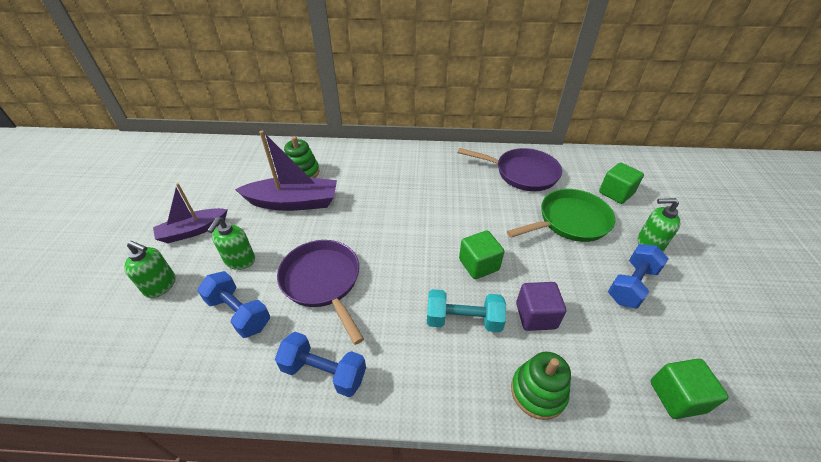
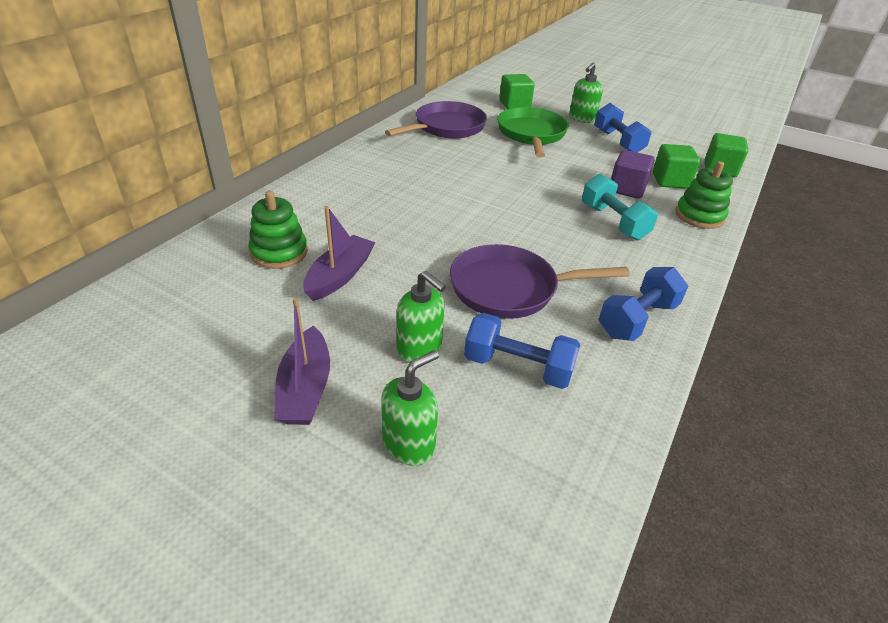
camera: 65 degrees left, 5 degrees down
blue dumbbell [197,271,270,338] -> blue dumbbell turned 45 degrees clockwise [464,313,580,389]
purple boat [235,131,337,211] -> purple boat [303,206,375,301], size x0.66
turquoise dumbbell [427,289,506,332] -> turquoise dumbbell turned 60 degrees counterclockwise [582,174,658,240]
green cube [459,231,504,279] -> green cube moved to [653,144,700,189]

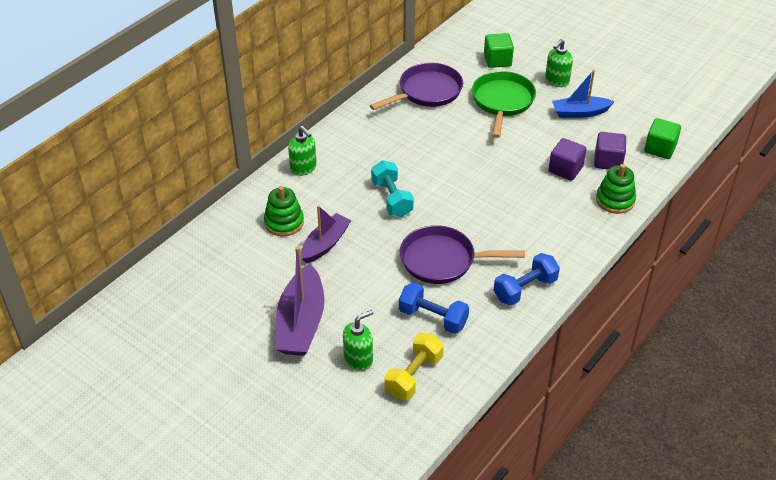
camera: 10 degrees right, 5 degrees up
purple boat [274,298,330,425] -> purple boat [276,246,324,356], size x1.52
green soap dispenser [396,271,446,363] -> green soap dispenser moved to [288,126,317,176]
turquoise dumbbell [582,174,658,240] -> turquoise dumbbell moved to [371,160,414,217]
blue dumbbell [594,103,652,153] -> blue boat [552,70,615,118]
green cube [653,144,700,189] -> purple cube [594,132,626,170]
none -> yellow dumbbell [385,333,444,400]

